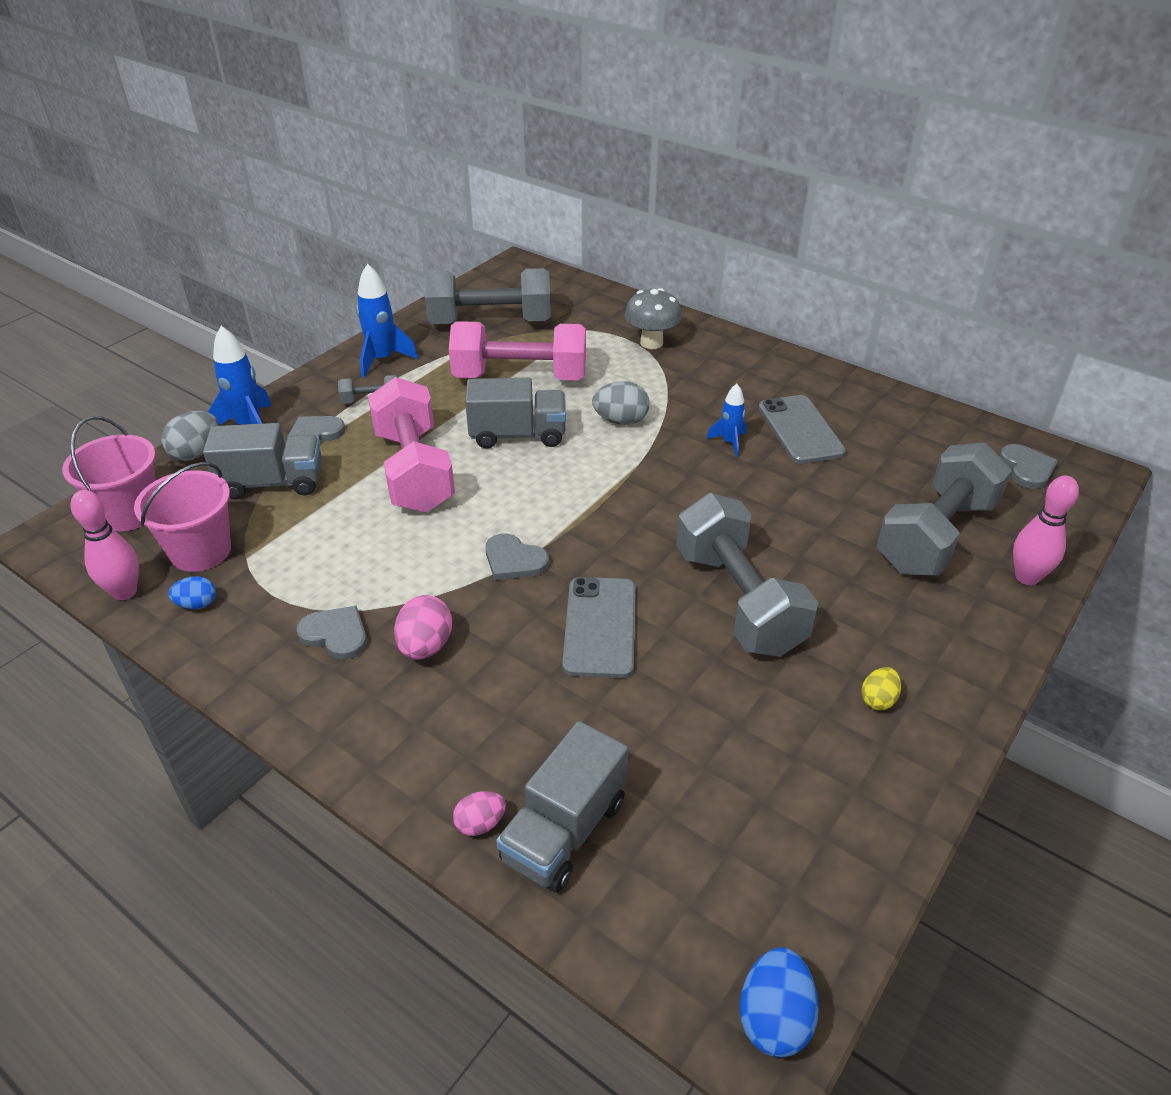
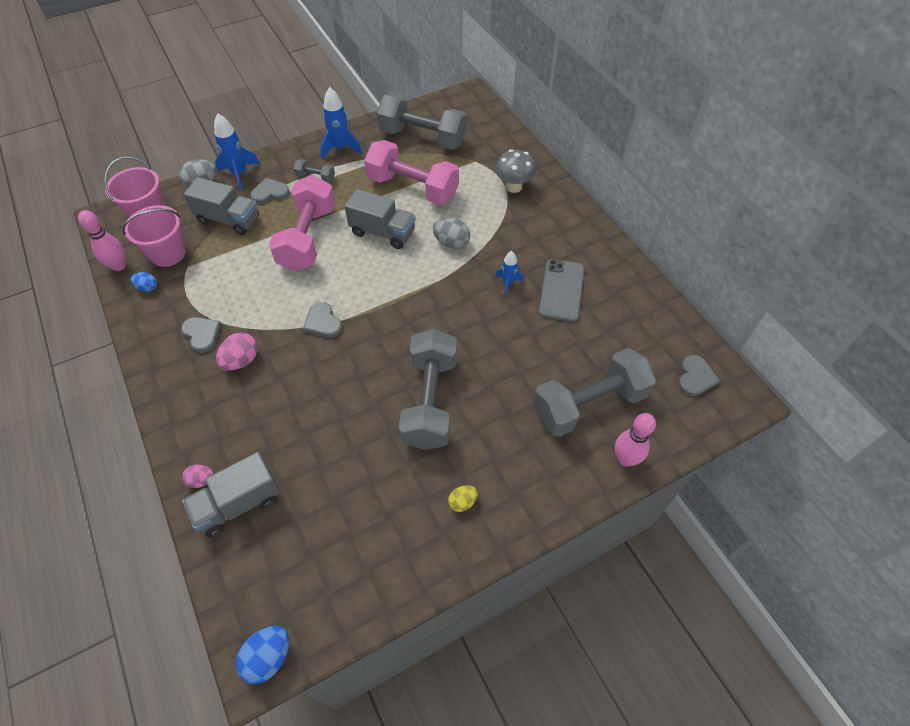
camera: 25 degrees right, 15 degrees up
grey phone [562,577,636,678] -> none

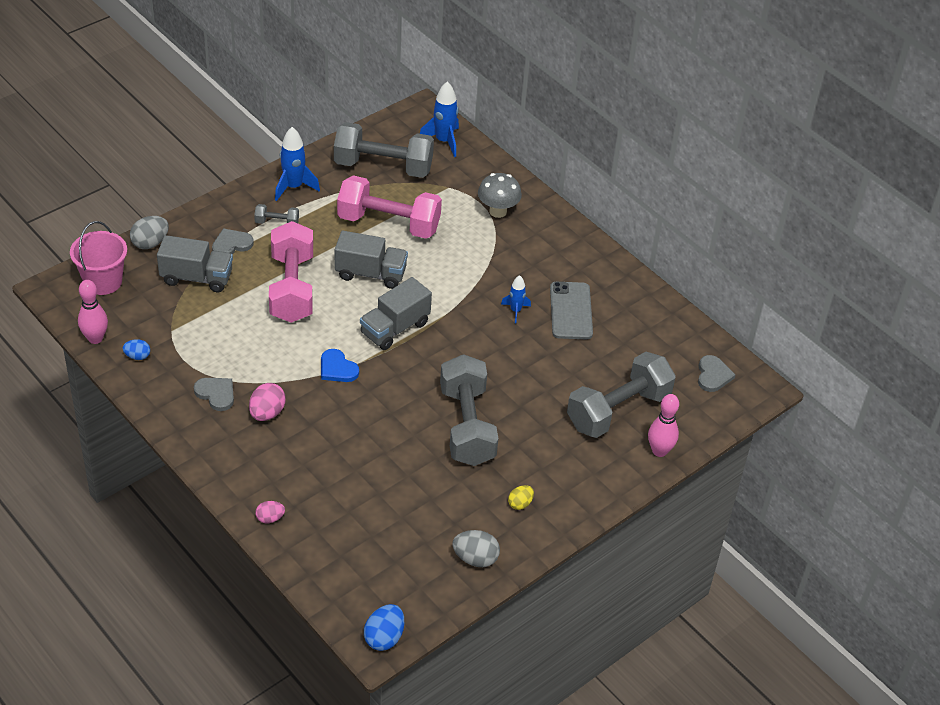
camera: 15 degrees left, 10 degrees down
pink bucket [122,205,186,267] -> none
grey truck [182,452,280,538] -> grey truck moved to [360,277,432,350]
blue rocket [214,113,260,191] -> blue rocket moved to [420,82,459,157]
grey heart [303,302,342,338] -> blue heart [321,349,359,382]
grey egg [433,218,470,249] -> grey egg moved to [452,530,500,567]

